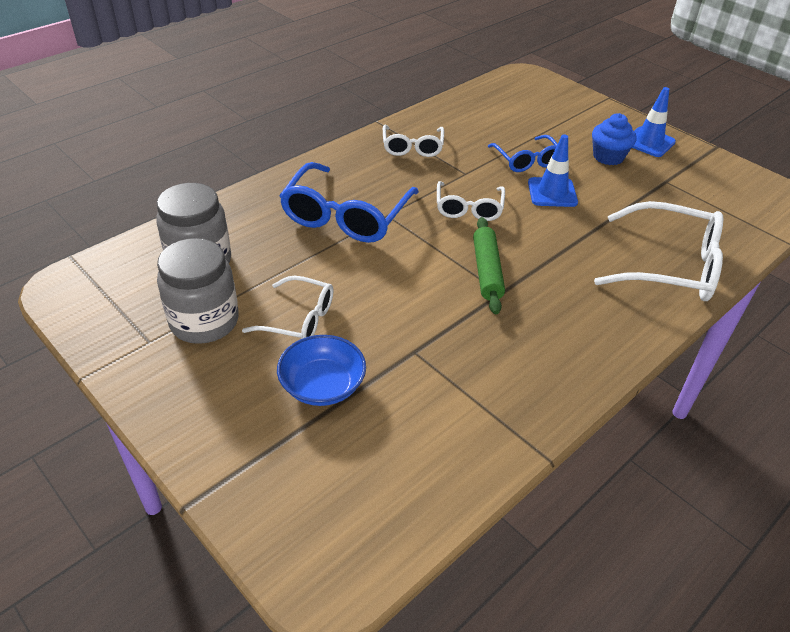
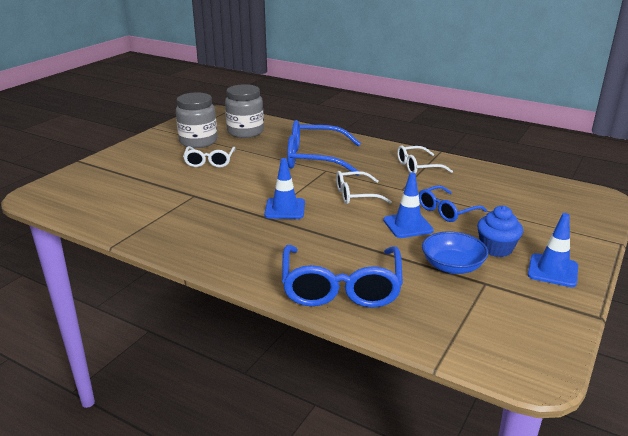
camera: 75 degrees right, 15 degrees down
blue bowl [277,335,366,406] -> blue bowl moved to [422,232,488,274]
green rolling pin [473,217,505,314] -> blue traffic cone [264,158,305,219]
white glasses [594,201,723,301] -> blue glasses [282,245,403,308]

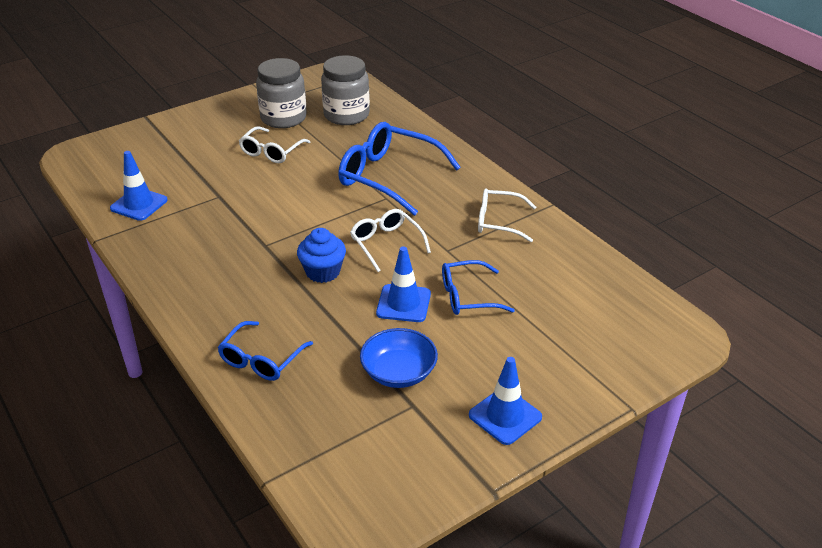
camera: 25 degrees right, 10 degrees up
blue traffic cone [264,158,305,219] -> blue traffic cone moved to [110,151,168,221]
blue glasses [282,245,403,308] -> blue glasses [217,321,313,381], size x0.58
white glasses [336,171,392,204] -> white glasses turned 45 degrees clockwise [350,209,431,272]
blue cupcake [477,206,523,257] -> blue cupcake moved to [297,228,346,283]

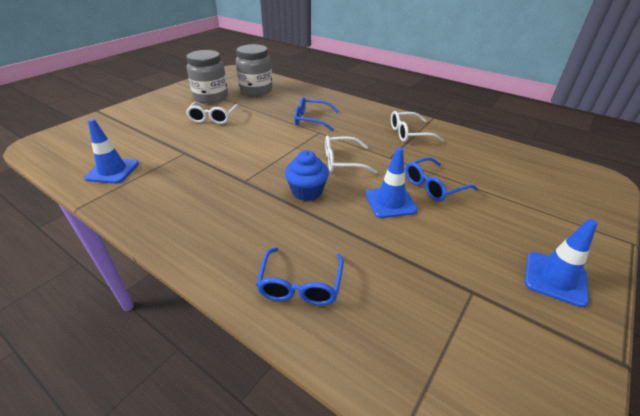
camera: 20 degrees left, 0 degrees up
blue glasses [338,122,461,216] -> blue glasses [294,97,339,131], size x0.58
white glasses [350,209,431,272] -> white glasses turned 45 degrees counterclockwise [325,136,377,174]
blue bowl [360,328,438,388] -> none

